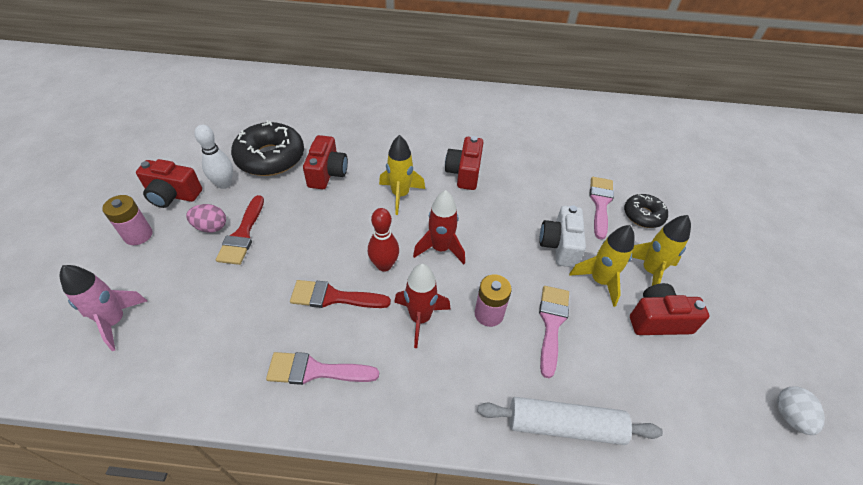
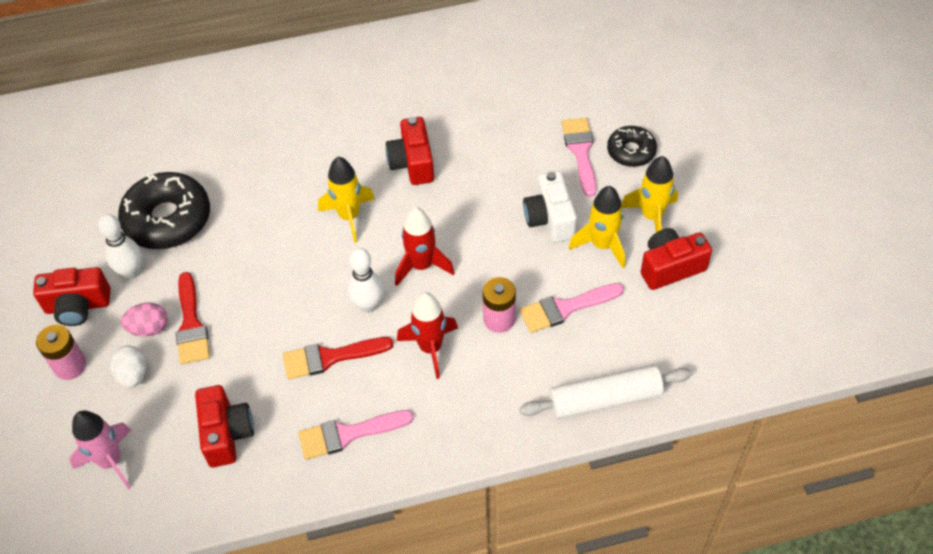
camera: 15 degrees left, 5 degrees up
red camera [303,135,348,189] -> red camera moved to [195,385,254,467]
red bowling pin [368,208,399,272] -> white bowling pin [348,248,384,313]
pink brush [539,286,569,378] -> pink brush turned 105 degrees counterclockwise [519,283,624,333]
white egg [777,386,825,435] -> white egg moved to [110,346,146,388]

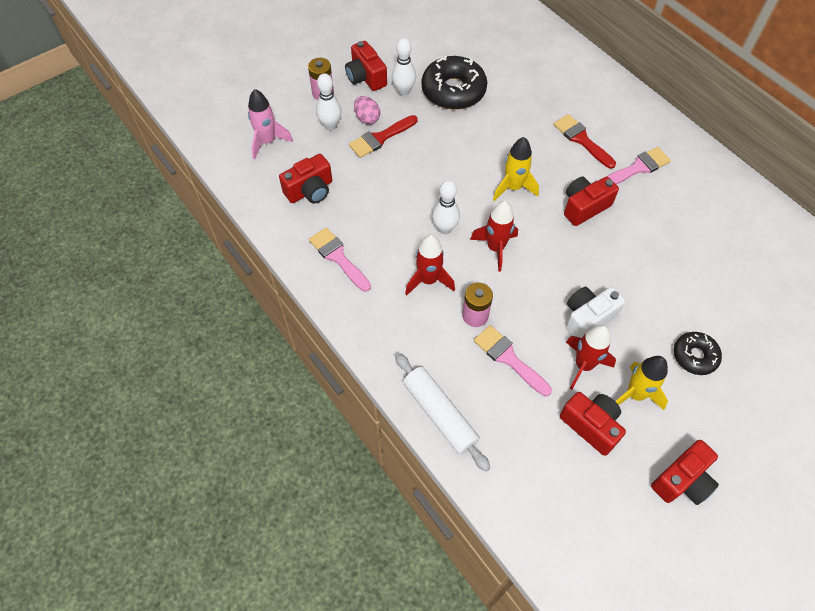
camera: 65 degrees right, 5 degrees up
white egg [110,346,146,388] -> white bowling pin [316,73,342,130]
red brush [283,337,393,379] -> red brush moved to [553,114,616,169]
pink brush [562,118,597,197] -> pink brush moved to [606,147,671,185]
yellow rocket [569,186,625,268] -> red rocket [566,325,616,390]
none -> red camera [651,440,719,505]

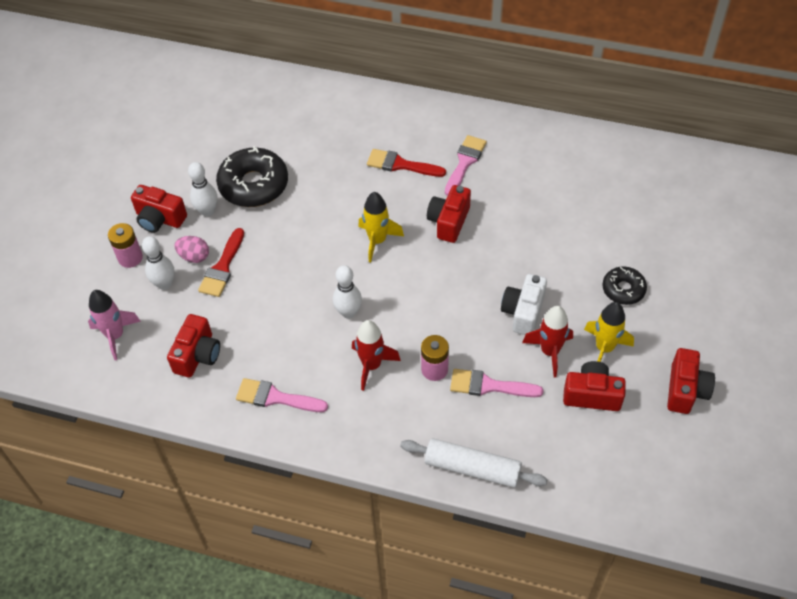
camera: 35 degrees left, 5 degrees down
red rocket [470,201,518,272] -> none

